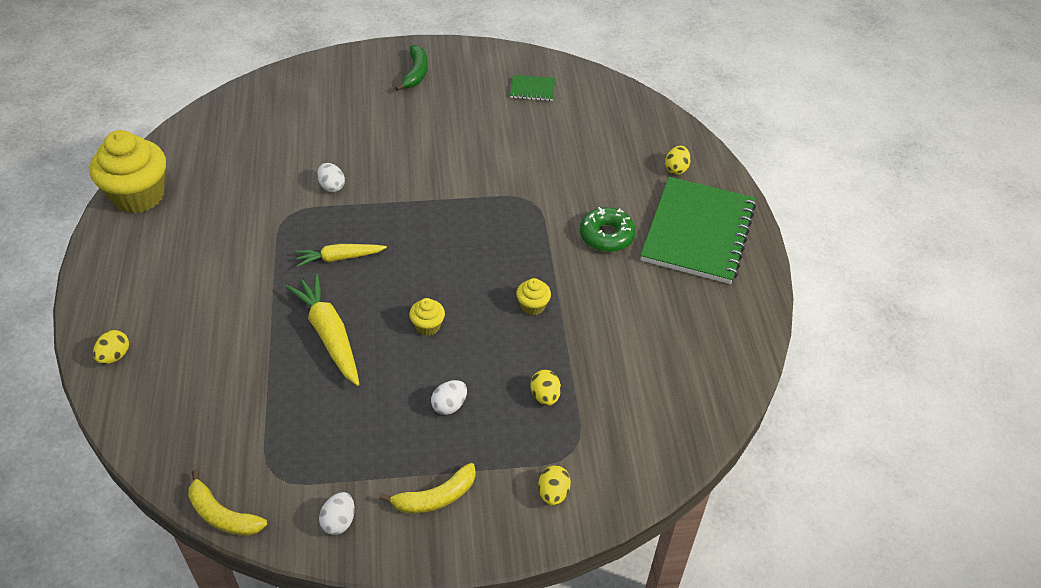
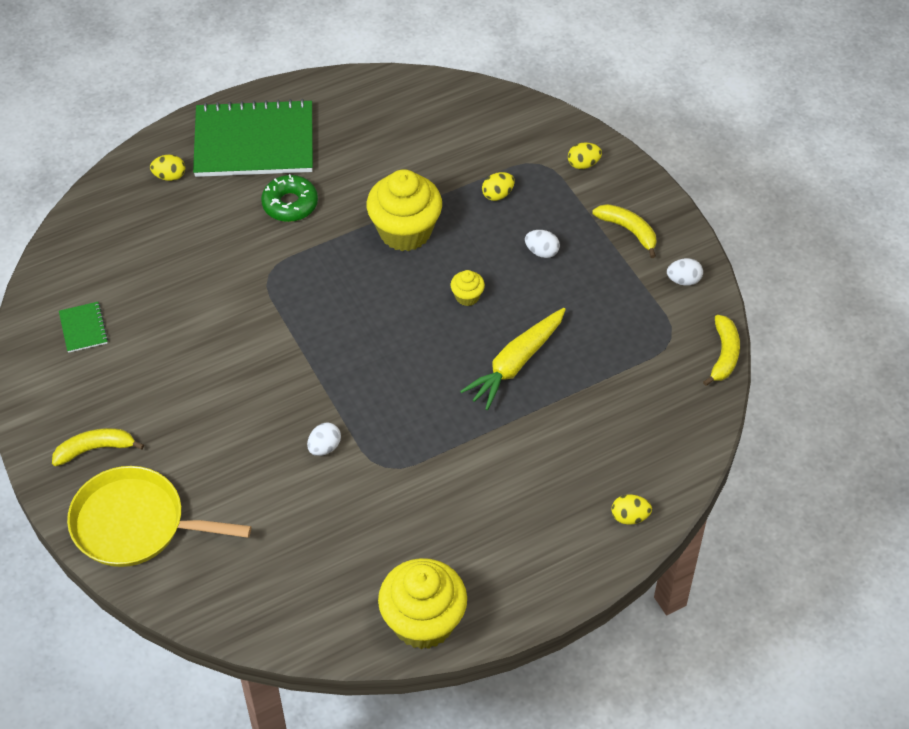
camera: 110 degrees left, 5 degrees up
yellow carrot [295,244,387,267] -> none
green banana [395,45,428,91] -> yellow banana [52,428,144,466]
yellow cupcake [516,278,551,316] -> yellow cupcake [367,169,442,251], size x2.26
none -> yellow pan [67,466,251,567]

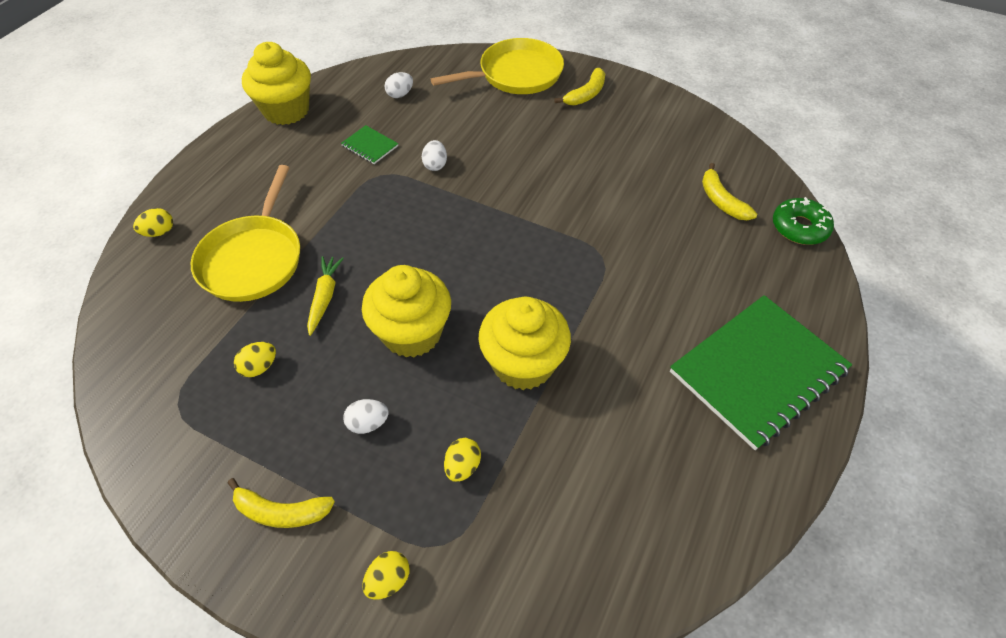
camera: 145 degrees right, 0 degrees up
green notebook [59,302,108,353] -> green notebook moved to [341,125,398,164]
yellow egg [150,155,185,181] -> yellow egg moved to [234,342,276,377]
green donut [261,174,318,222] -> green donut moved to [773,197,834,245]
yellow cupcake [451,270,485,306] -> yellow cupcake [362,265,451,357], size x2.26
yellow carrot [460,308,566,410] -> yellow carrot [307,256,344,336], size x0.64
white egg [667,258,703,286] -> white egg moved to [384,72,413,98]
yellow banana [703,315,740,386] -> yellow banana moved to [702,163,757,220]
none -> yellow pan [191,165,300,302]

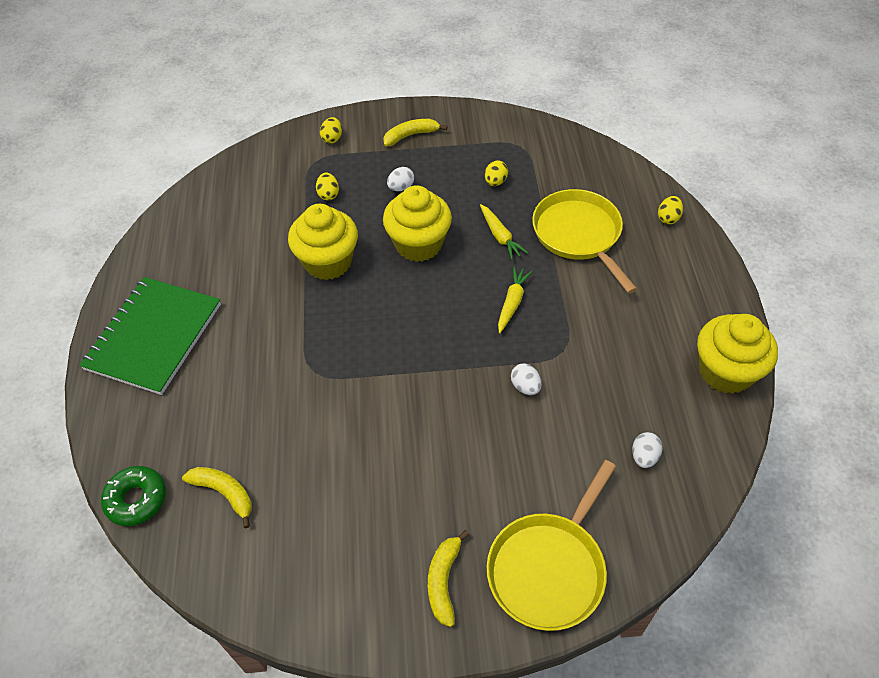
camera: 150 degrees right, 0 degrees up
green notebook [341,125,398,164] -> none
none -> yellow carrot [498,267,532,333]

